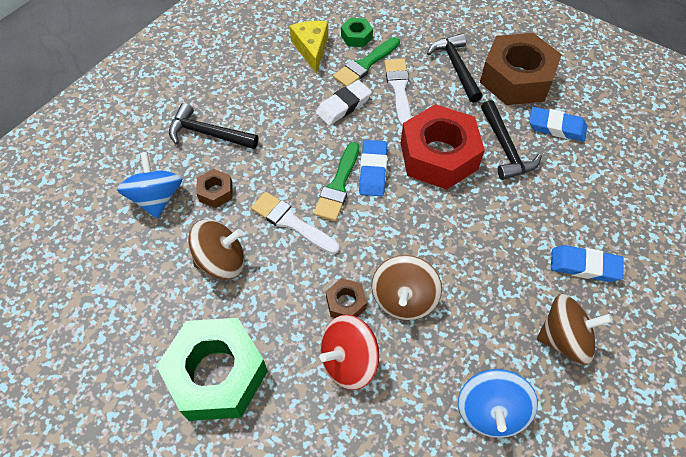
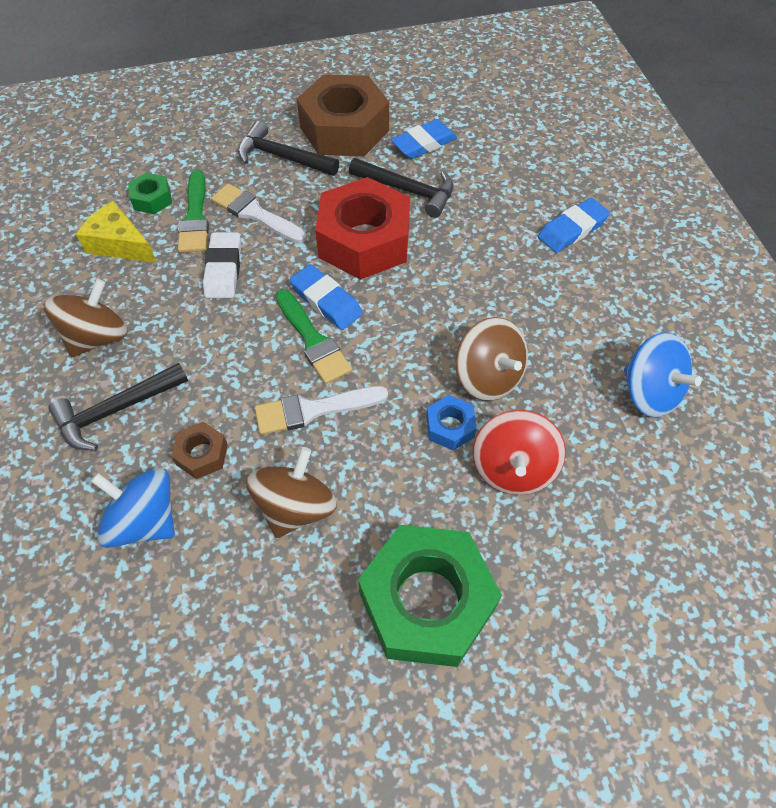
camera: 50 degrees left, 0 degrees up
brown nut [326,278,367,318] -> blue nut [427,395,477,450]
brown spinning top [537,294,612,365] -> brown spinning top moved to [43,279,128,357]

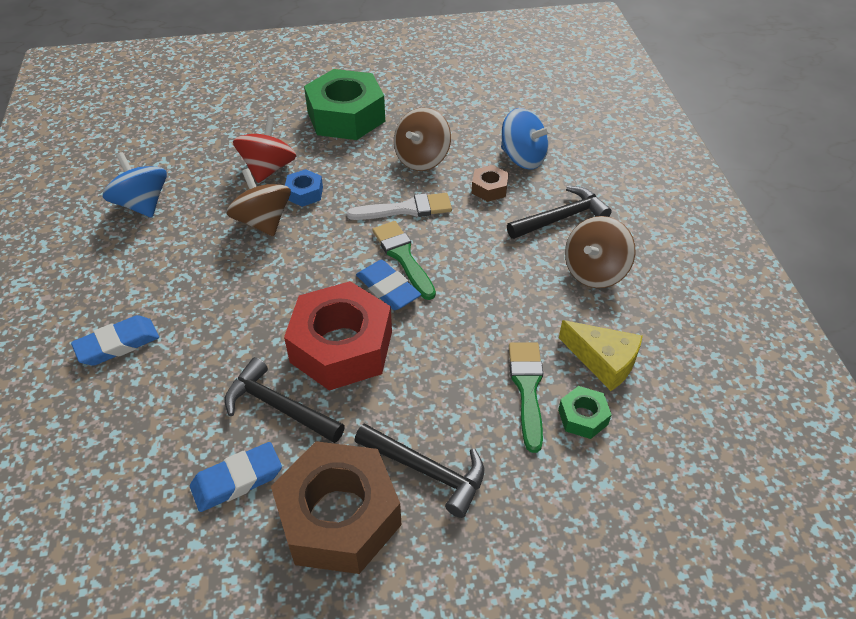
camera: 175 degrees left, 10 degrees down
white eraser [203,232,241,298] -> none
white brush [211,183,307,244] -> none

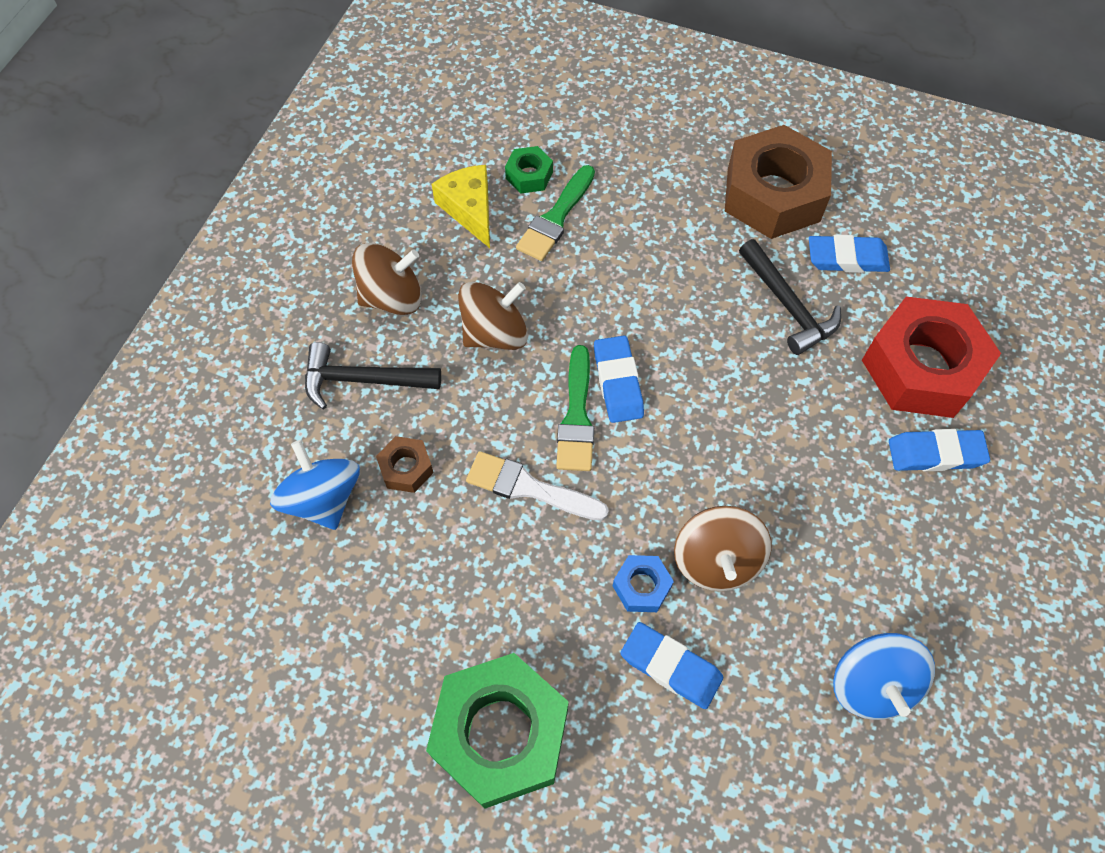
camera: 150 degrees left, 15 degrees up
red spinning top [233,116,296,183] -> blue eraser [621,622,723,709]
red nut [284,281,392,391] -> red nut moved to [862,296,1001,418]
black hammer [355,423,485,518] -> none
brown spinning top [394,107,451,171] -> brown spinning top moved to [458,282,528,350]

